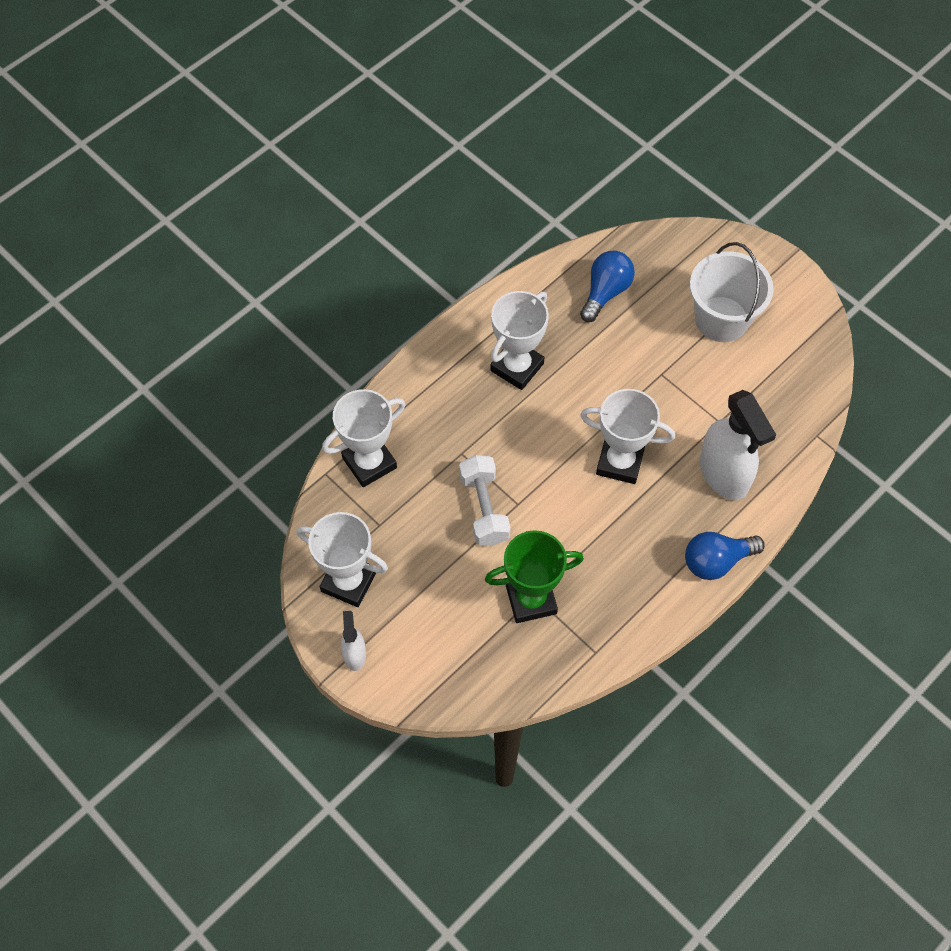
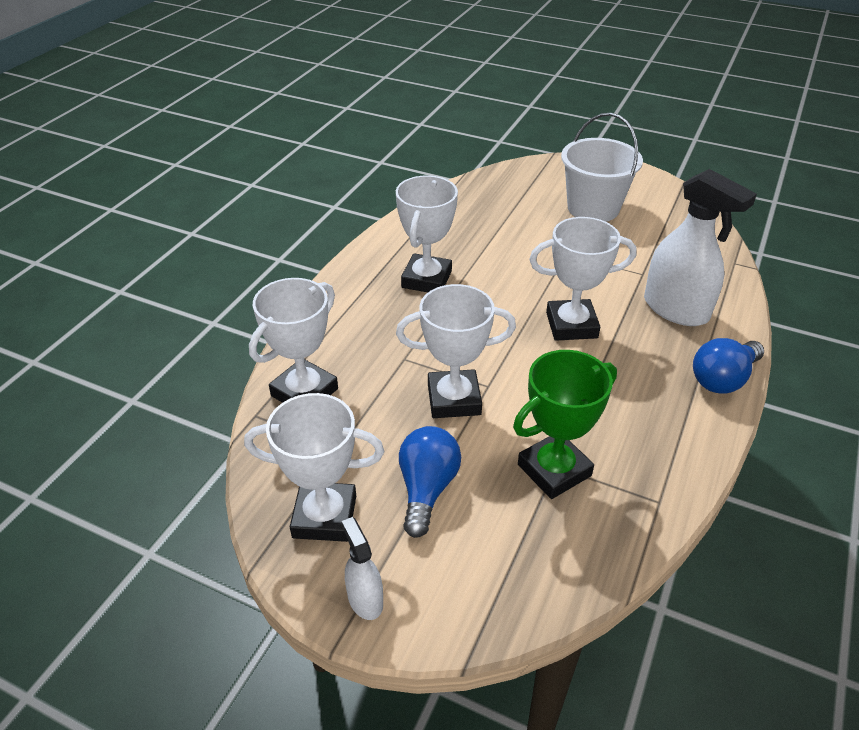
camera: 20 degrees left, 20 degrees down
white dumbbell [459,455,511,546] -> white trophy [396,284,516,418]
blue light bulb [580,251,635,322] -> blue light bulb moved to [399,426,461,538]

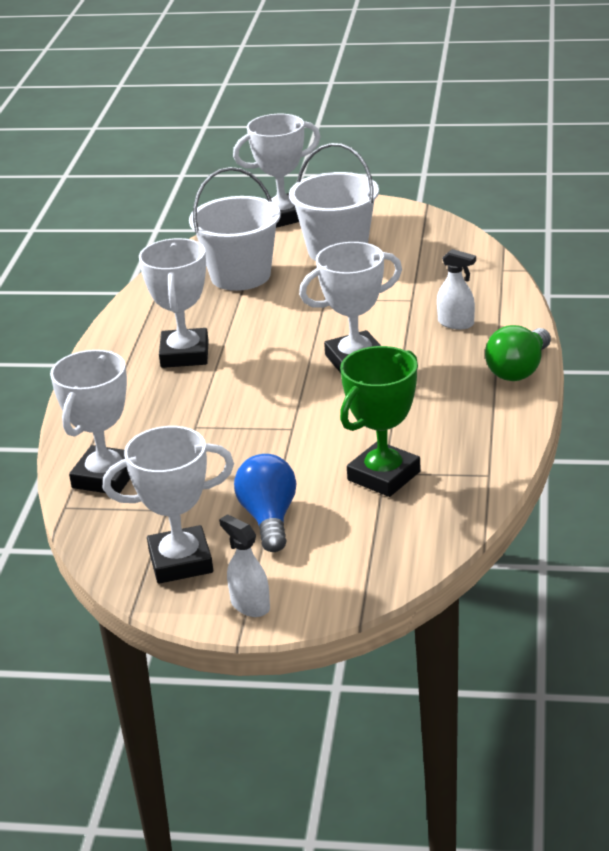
camera: 15 degrees left, 10 degrees down
white trophy [396,284,516,418] -> white trophy moved to [233,114,320,228]
white spray bottle [644,169,757,326] -> white spray bottle [437,249,476,329], size x0.50
blue light bulb [693,338,764,394] -> green light bulb [485,325,551,381]
none -> white bucket [189,167,281,291]

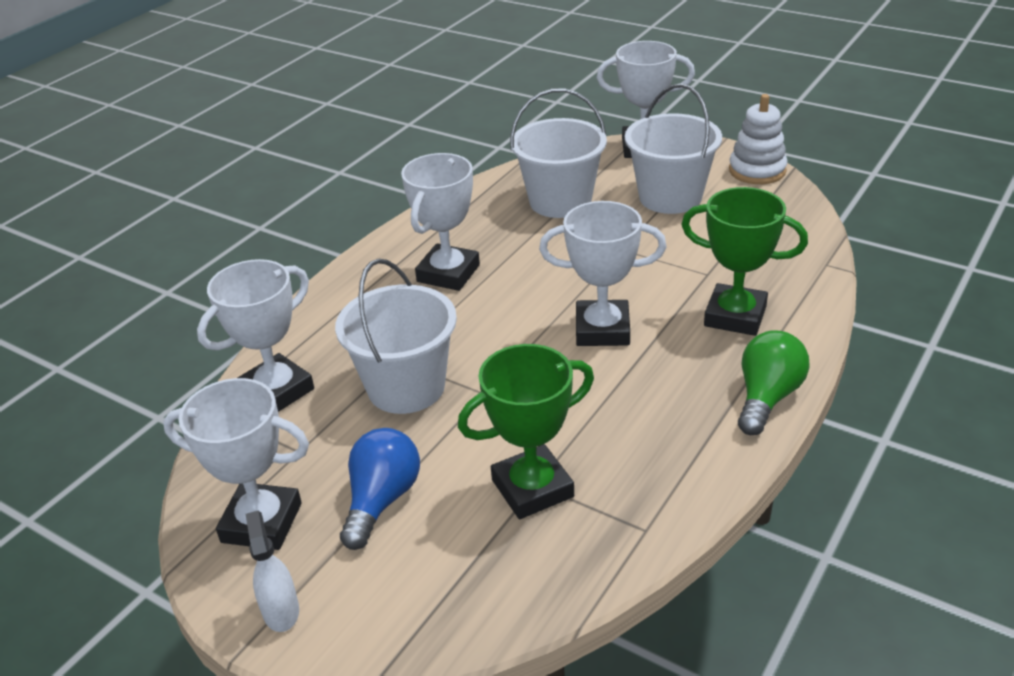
camera: 25 degrees right, 5 degrees up
white spray bottle [437,249,476,329] -> green trophy [681,187,808,336]
green light bulb [485,325,551,381] -> green light bulb turned 150 degrees clockwise [738,330,810,435]
none -> white bucket [335,259,457,414]
none -> white stacking toy [729,94,787,184]

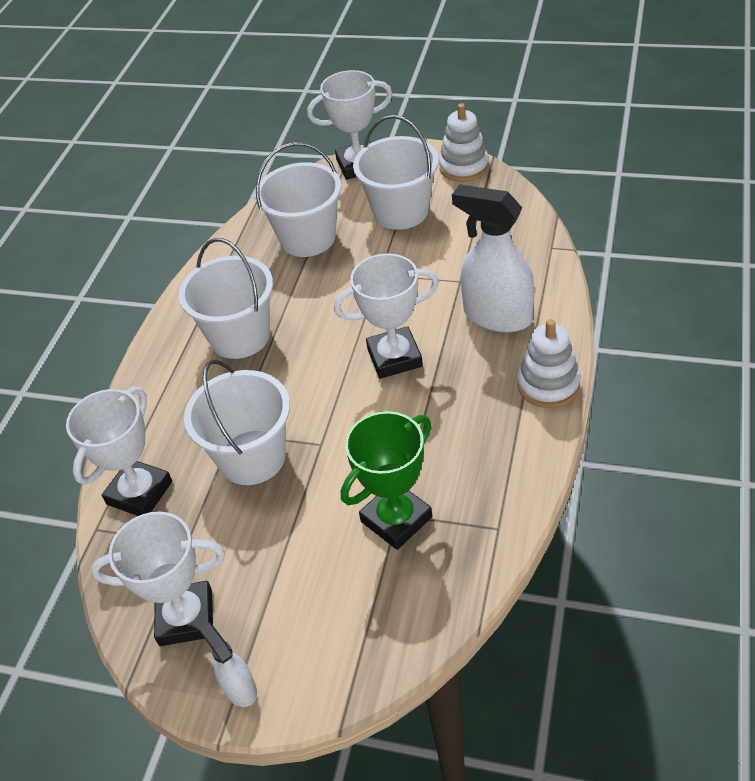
camera: 15 degrees left, 10 degrees up
blue light bulb [340,428,420,550] -> none
white trophy [401,153,480,291] -> white bucket [179,238,273,359]
green trophy [681,187,808,336] -> white spray bottle [452,184,534,332]
green light bulb [738,330,810,435] -> white stacking toy [517,319,580,408]

